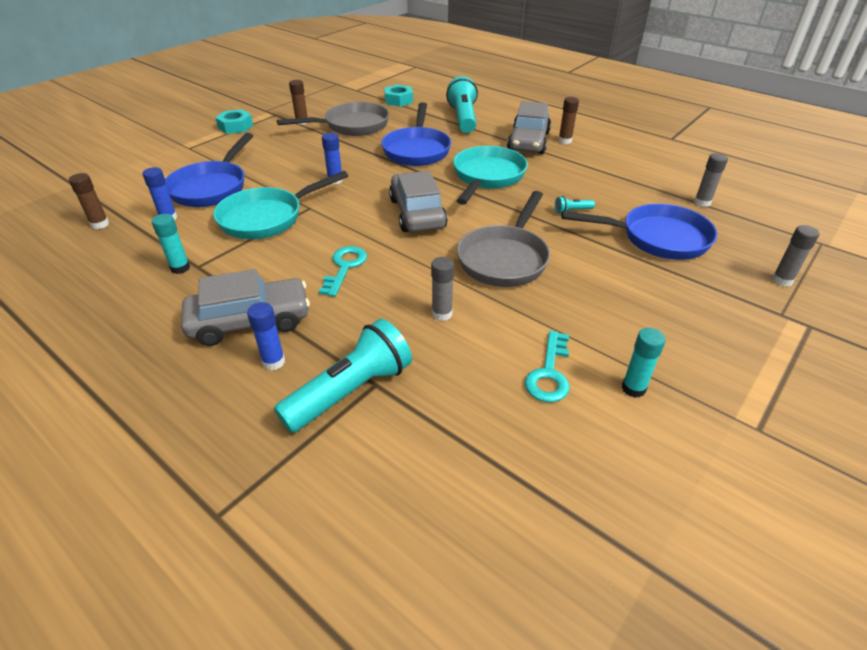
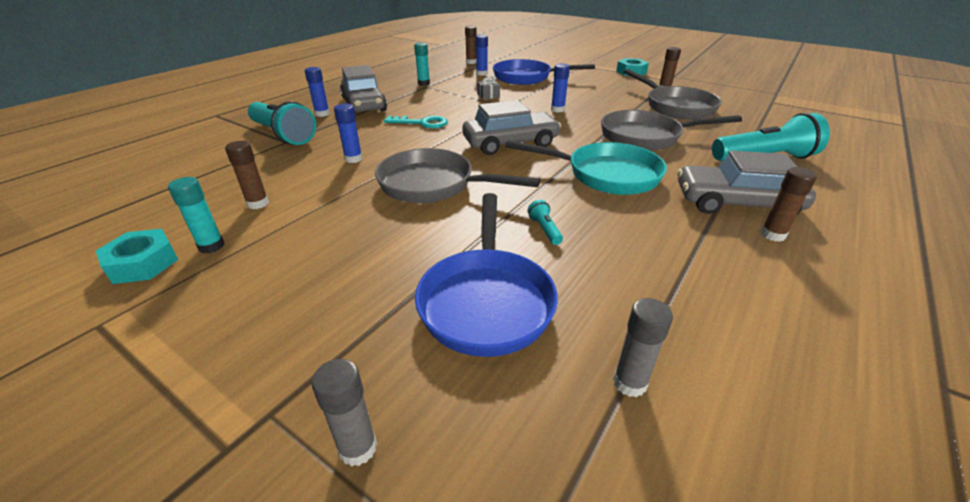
camera: 85 degrees right, 5 degrees down
turquoise pan [213,171,348,239] -> grey gift [477,76,500,100]
blue pan [381,102,451,166] -> grey pan [601,110,742,151]
turquoise nut [384,85,413,107] -> turquoise nut moved to [96,229,179,284]
grey glue stick [431,257,454,321] -> blue glue stick [334,103,363,163]
turquoise key [525,331,570,402] -> brown glue stick [225,141,269,209]

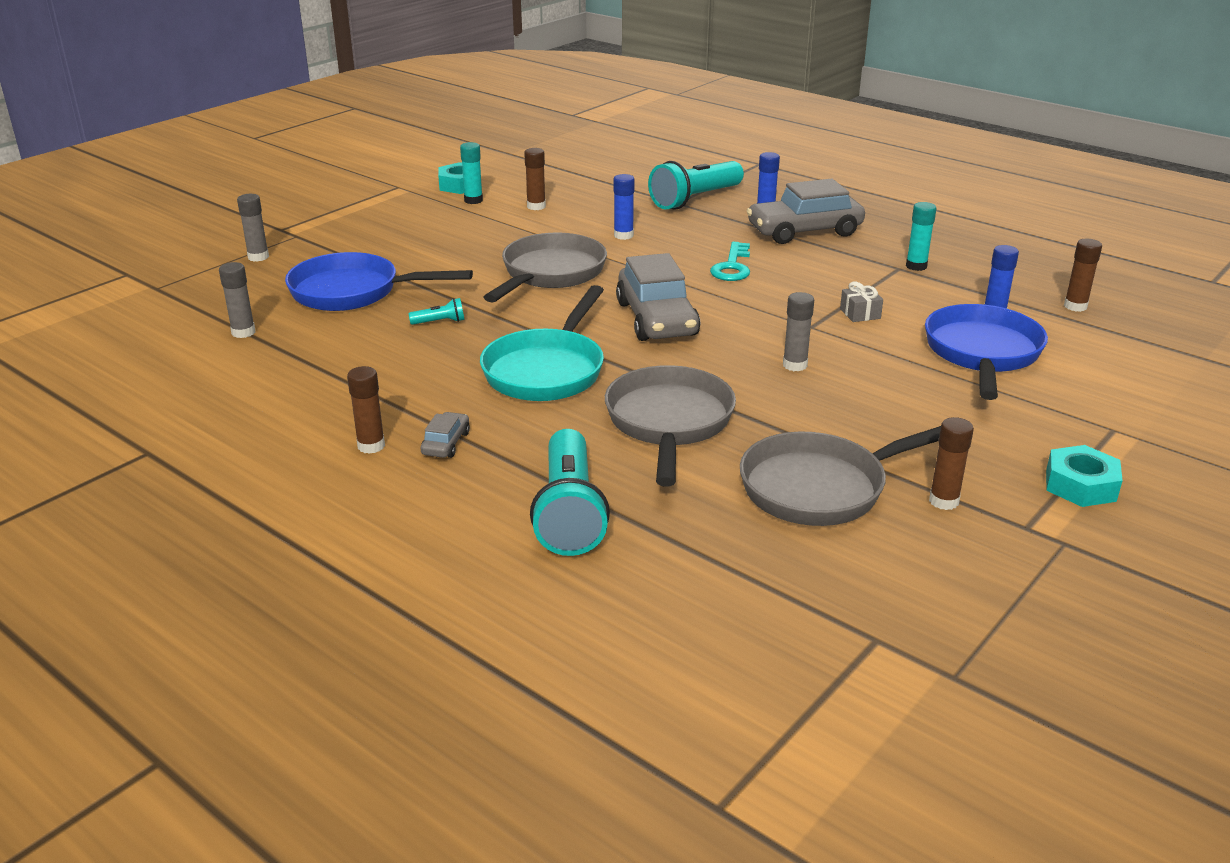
camera: 95 degrees right, 5 degrees down
blue glue stick [551,63,570,112] -> grey glue stick [783,292,814,371]
grey car [678,151,816,215] -> grey car [421,412,470,458], size x0.45

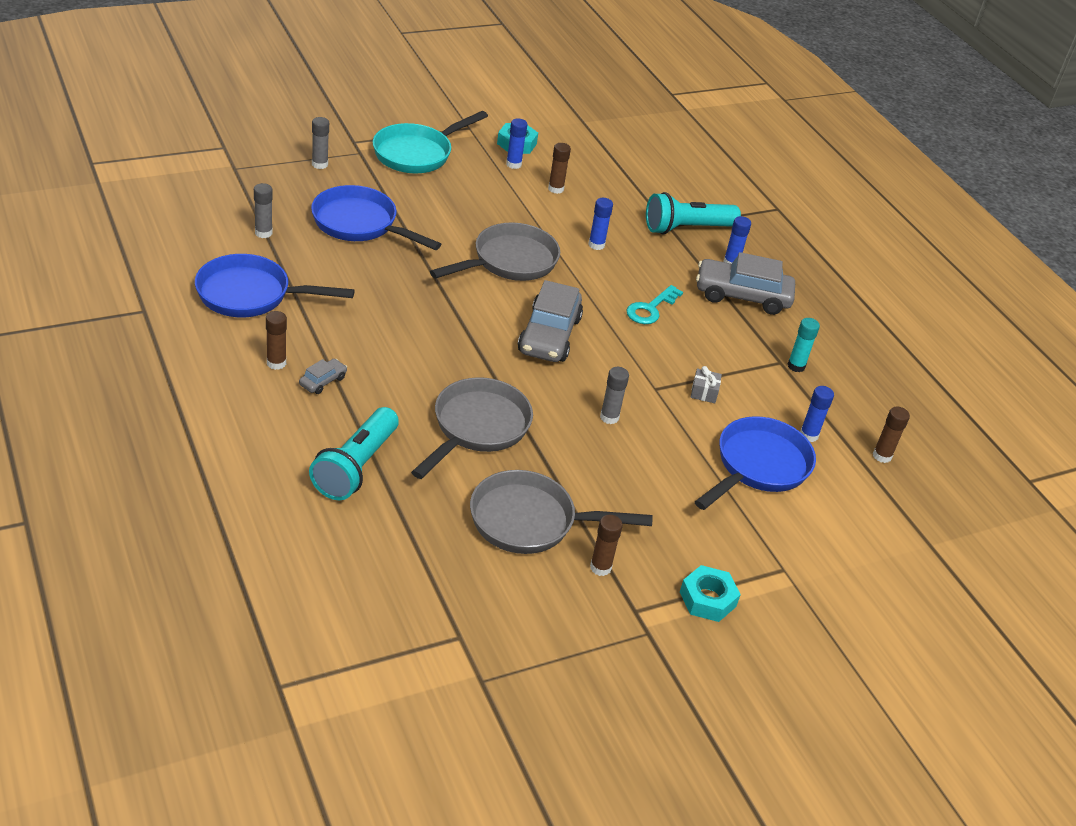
camera: 20 degrees right, 10 degrees up
turquoise flashlight [408,298,465,325] -> none
turquoise glue stick [460,142,483,204] -> blue glue stick [506,118,528,169]
turquoise pan [480,285,604,401] -> turquoise pan moved to [373,111,488,173]
none -> blue pan [195,254,355,317]

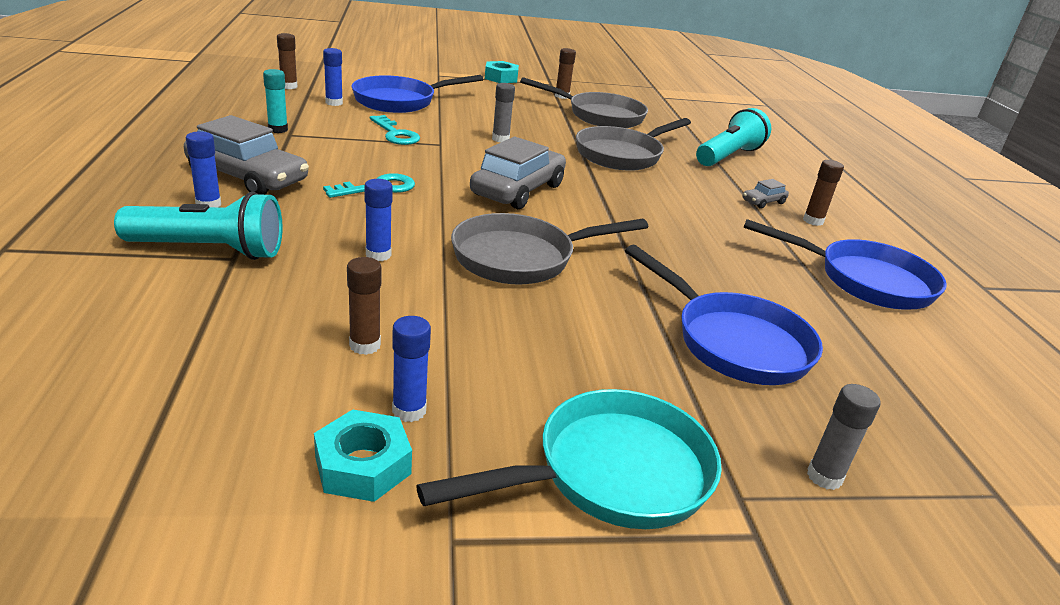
camera: 160 degrees left, 10 degrees down
grey glue stick [254,183,273,238] -> none
grey gift [691,366,722,403] -> turquoise key [370,115,420,145]

